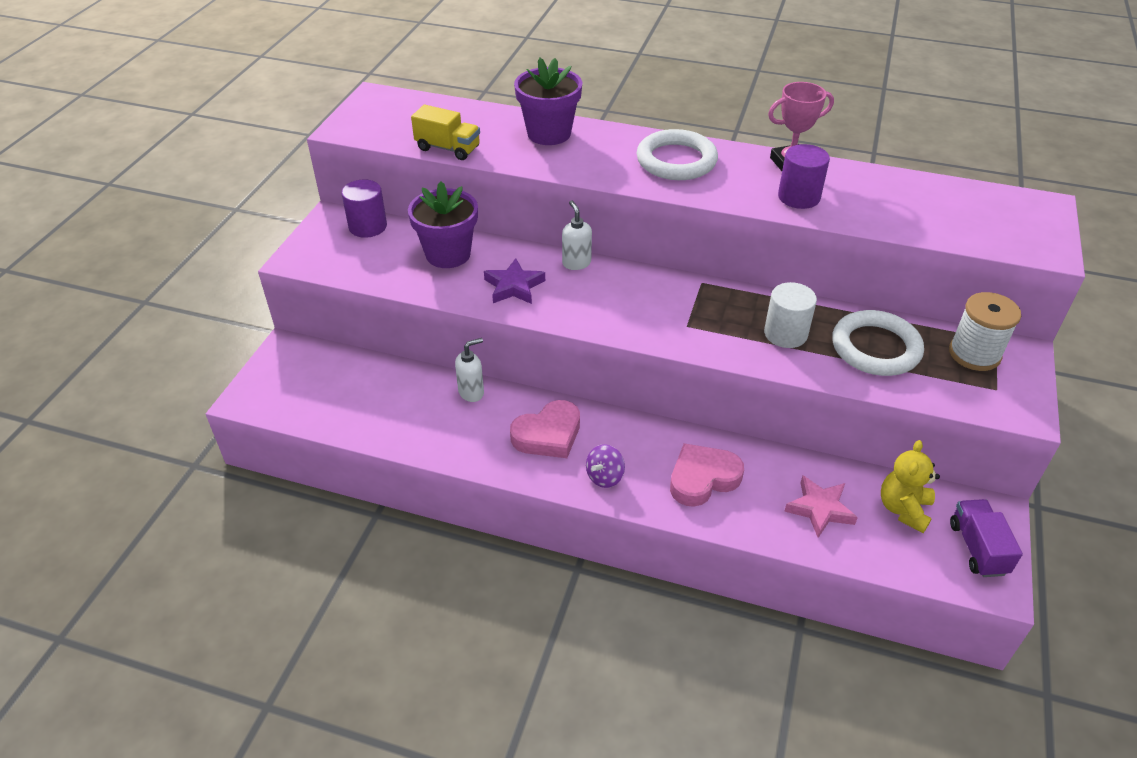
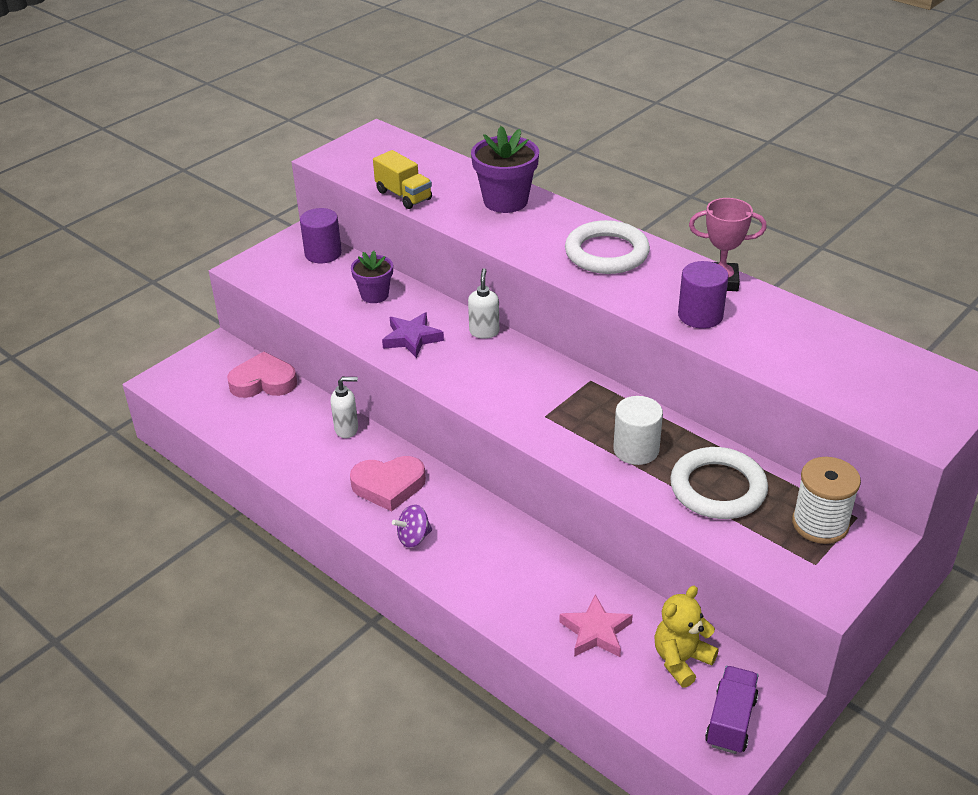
camera: 25 degrees right, 5 degrees down
purple flower pot [408,181,478,268] -> purple flower pot [351,251,393,303], size x0.63
pink heart [670,443,744,507] -> pink heart moved to [227,352,297,398]

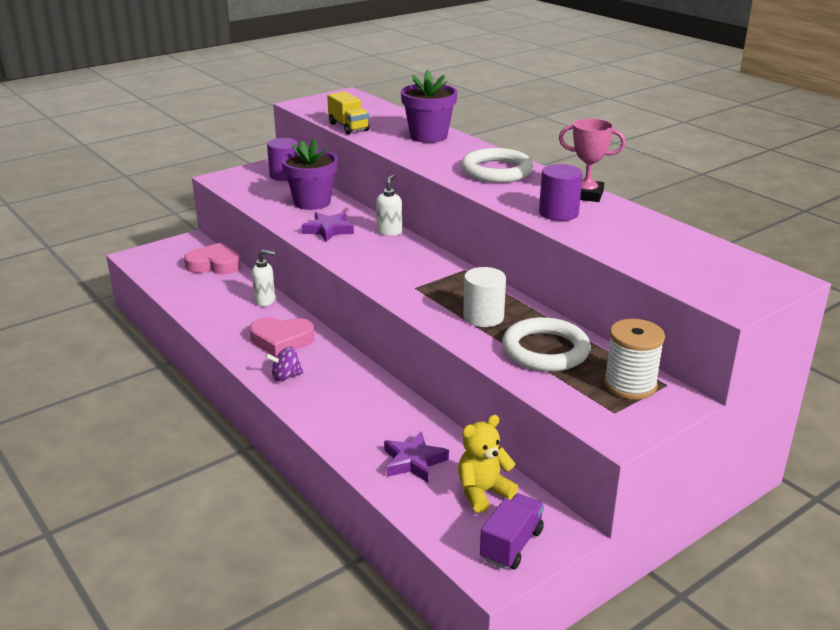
camera: 10 degrees right, 10 degrees down
purple flower pot [351,251,393,303] -> purple flower pot [281,139,338,210], size x1.58
pink star [559,595,633,657] -> purple star [384,431,449,482]

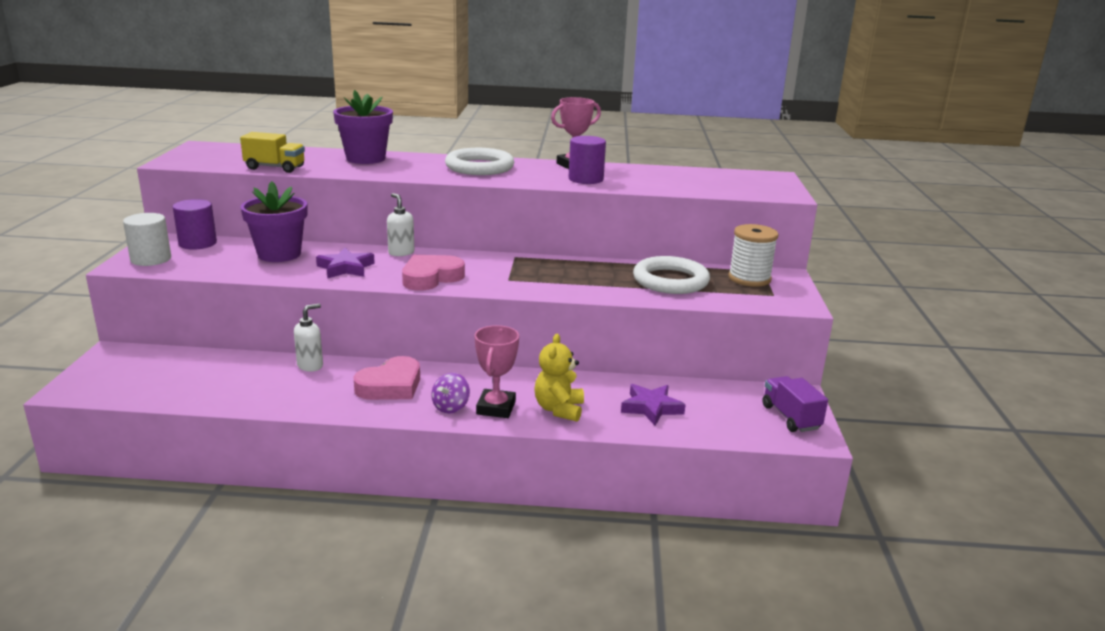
camera: 50 degrees left, 5 degrees down
pink heart [184,243,241,274] -> pink heart moved to [402,255,465,291]
yellow teddy bear [458,415,518,513] -> yellow teddy bear moved to [535,334,584,422]
white cylinder [463,267,506,327] -> white cylinder moved to [123,213,171,266]
none -> pink trophy [474,325,519,418]

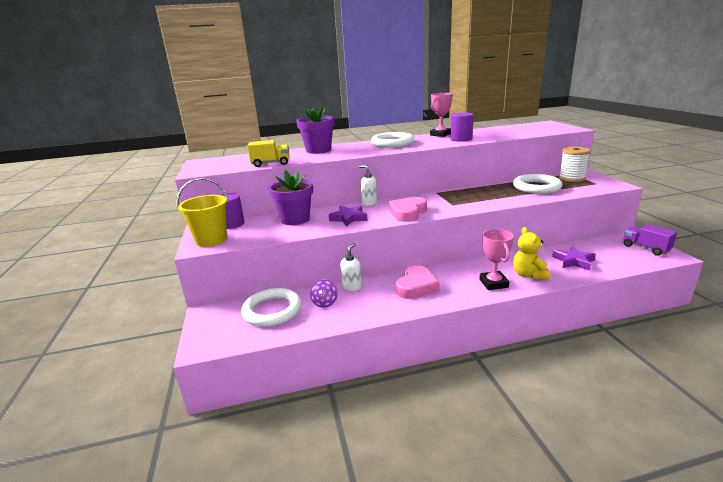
camera: 15 degrees left, 0 degrees up
white cylinder [123,213,171,266] -> yellow bucket [177,178,228,247]
purple spinning top [432,373,470,414] -> purple spinning top moved to [310,279,338,308]
none -> white ring [241,288,302,327]

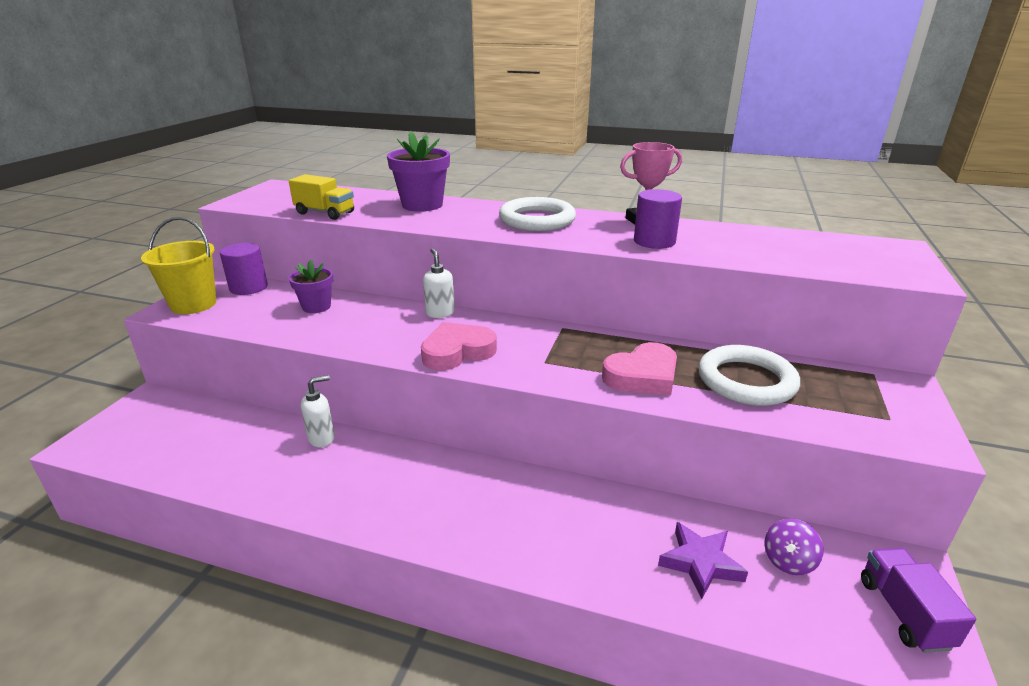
camera: 30 degrees right, 5 degrees up
white ring [241,288,302,327] -> none
purple flower pot [269,170,313,225] -> purple flower pot [289,260,333,313], size x0.63
purple spinning top [310,279,338,308] -> purple spinning top moved to [765,519,824,575]
purple star [329,206,368,226] -> none
pink heart [396,265,439,299] -> pink heart moved to [602,342,677,396]
pink trophy [480,229,514,290] -> none
yellow teddy bear [513,227,550,280] -> none
white spool [559,147,591,182] -> none

